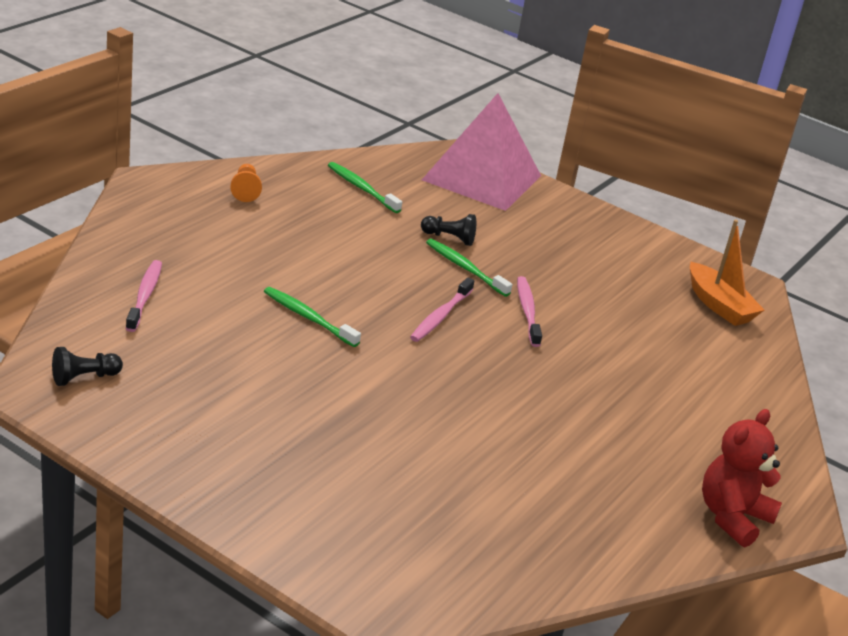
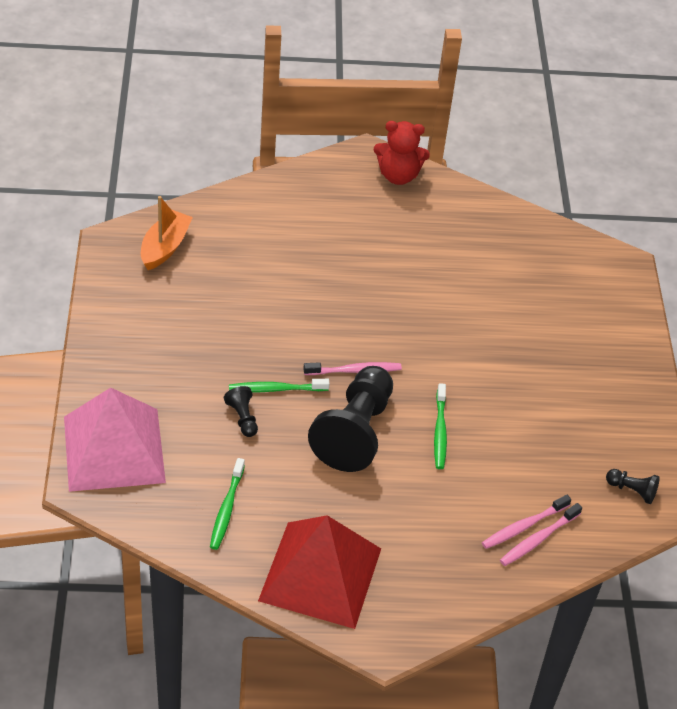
camera: 125 degrees left, 15 degrees up
orange pawn [230,164,262,202] -> red pyramid [258,515,381,629]
green toothbrush [426,238,512,297] -> green toothbrush turned 75 degrees clockwise [229,379,330,392]
pink toothbrush [517,276,542,347] -> pink toothbrush moved to [500,503,582,566]
none -> black pawn [308,366,393,472]

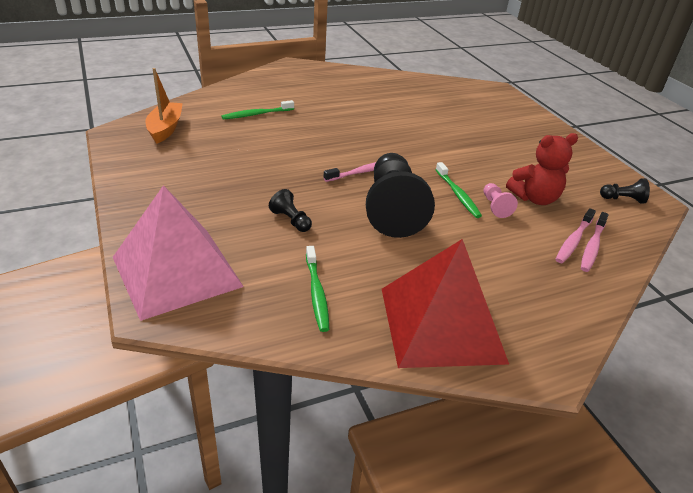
camera: 20 degrees left, 10 degrees down
green toothbrush [229,379,330,392] -> green toothbrush moved to [222,100,294,119]
red teddy bear [374,121,430,185] -> red teddy bear moved to [506,133,578,205]
none -> pink pawn [483,183,518,218]

